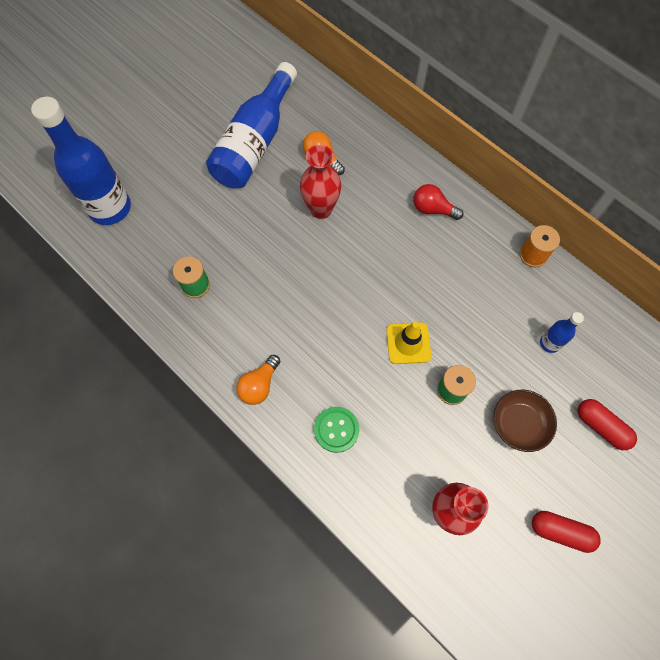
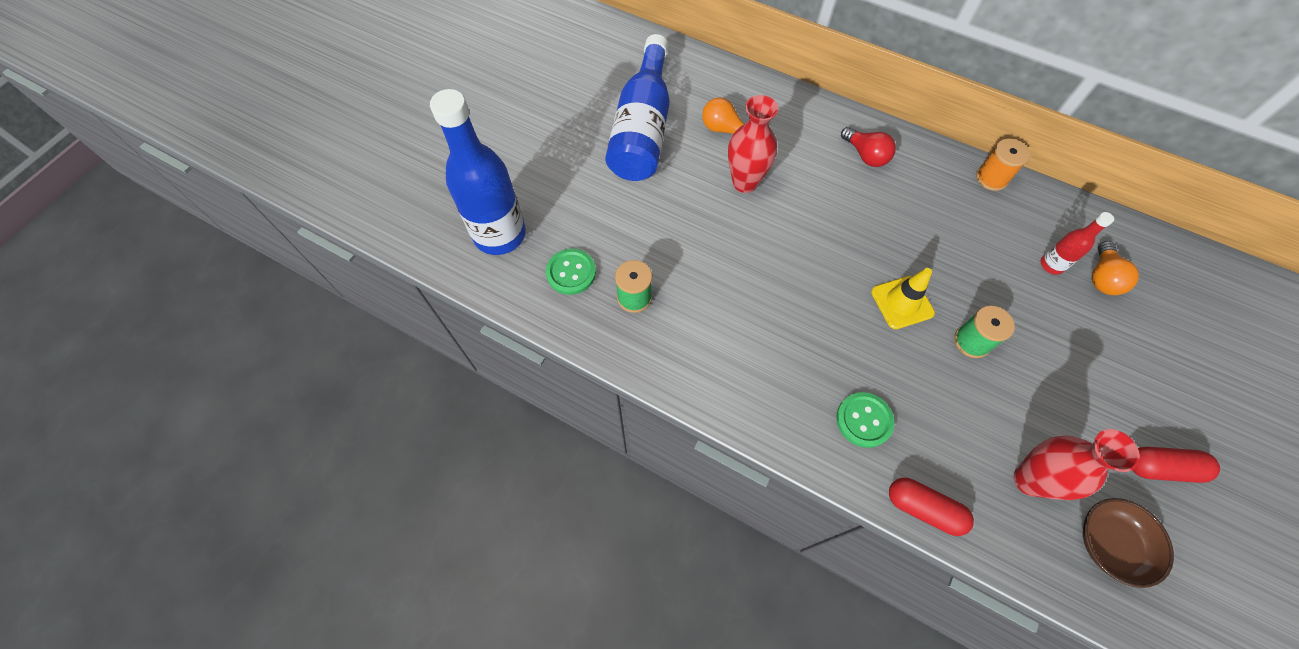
camera: 15 degrees left, 5 degrees down
orange light bulb [236,355,280,405] -> orange light bulb moved to [1092,241,1139,295]
red light bulb [413,184,463,220] -> red light bulb turned 135 degrees counterclockwise [841,127,896,167]
brown bowl [494,390,557,452] -> brown bowl moved to [1083,498,1174,588]
blue bottle [540,312,584,353] -> red bottle [1041,212,1114,275]
red capsule [577,399,637,450] -> red capsule moved to [889,478,974,536]
none -> green button [546,249,596,295]

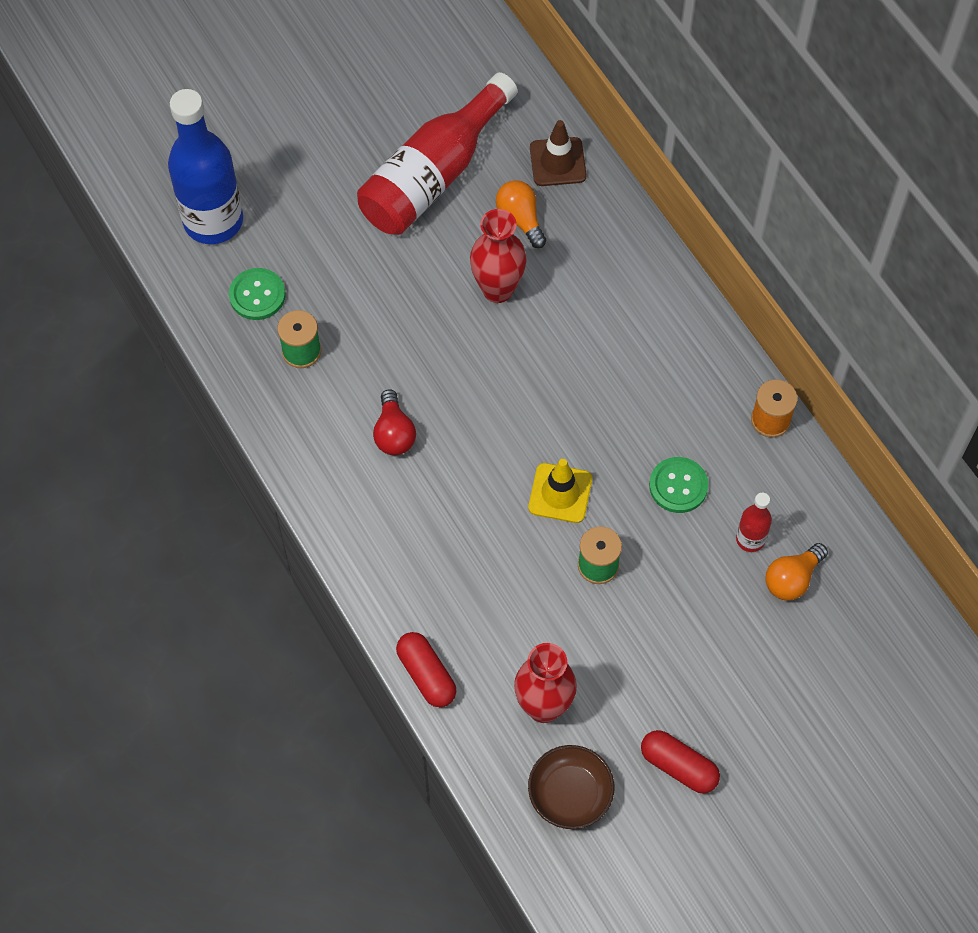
camera: 30 degrees right, 0 degrees up
blue bottle [605,34,670,181] -> red bottle [357,72,518,235]
green button [836,392,894,448] -> green button moved to [649,457,708,513]
red light bulb [841,127,896,167] -> red light bulb moved to [373,390,416,455]
none -> brown traffic cone [530,120,587,186]

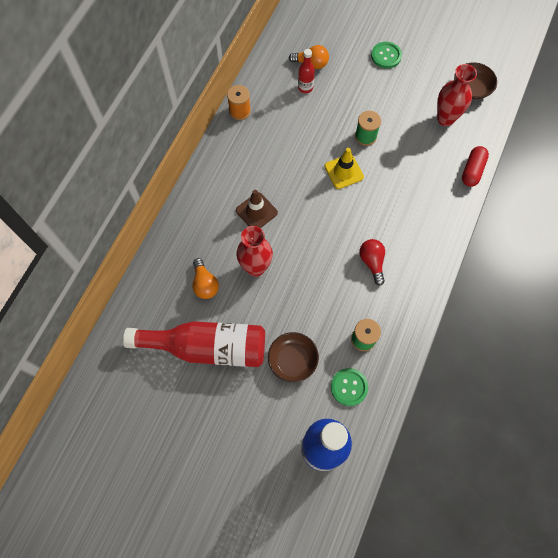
camera: 125 degrees left, 5 degrees up
red light bulb [373,390,416,455] -> red light bulb turned 60 degrees counterclockwise [359,239,385,286]
orange light bulb [496,180,546,248] -> orange light bulb turned 45 degrees counterclockwise [192,258,219,299]
brown traffic cone [530,120,587,186] -> brown traffic cone moved to [236,190,278,228]
red capsule [641,730,720,793] -> none
green button [649,457,708,513] -> green button moved to [371,42,402,69]
none -> brown bowl [268,332,319,382]

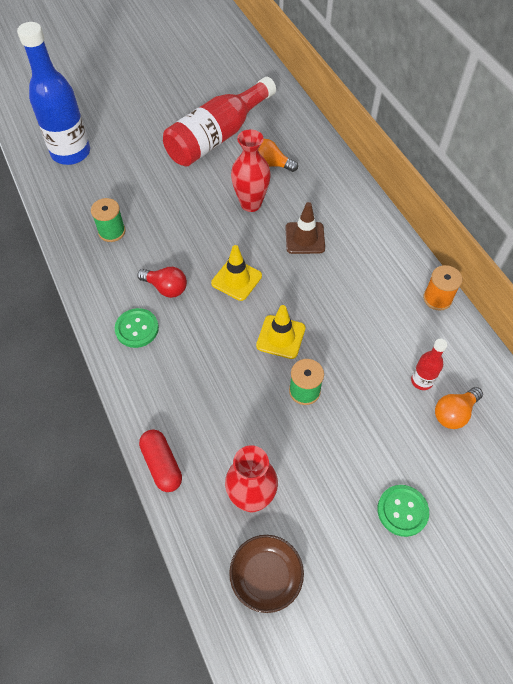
camera: 130 degrees right, 10 degrees down
brown bowl [268,332,319,382] -> none
green button [331,368,368,406] -> green button moved to [115,308,159,348]
none -> yellow traffic cone [211,245,262,301]

